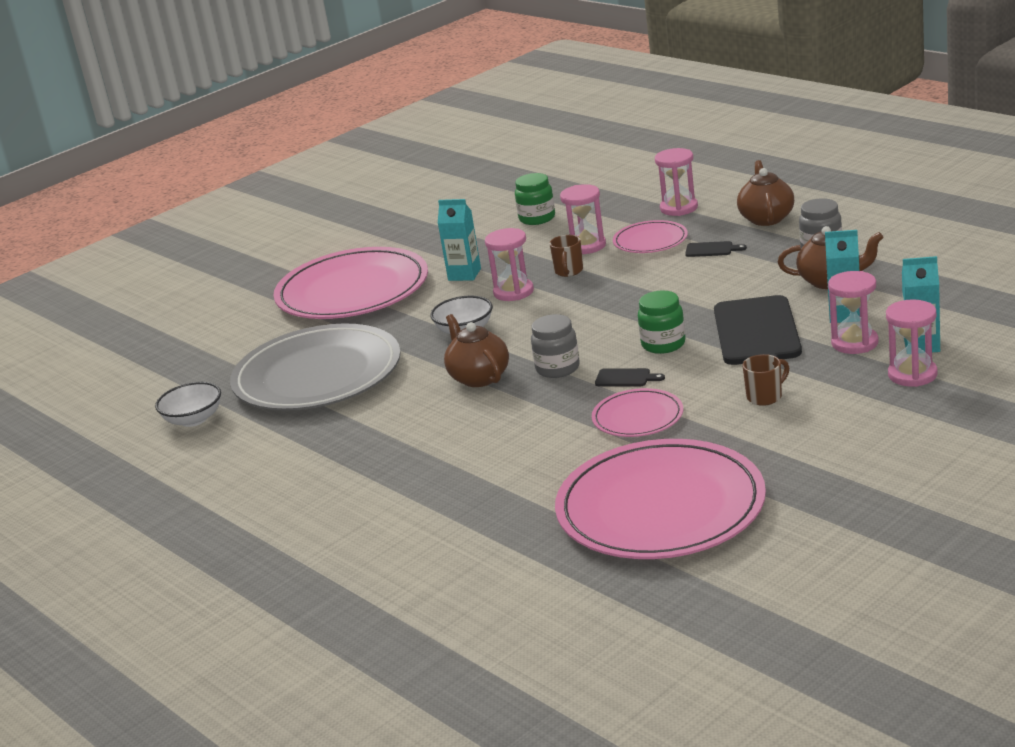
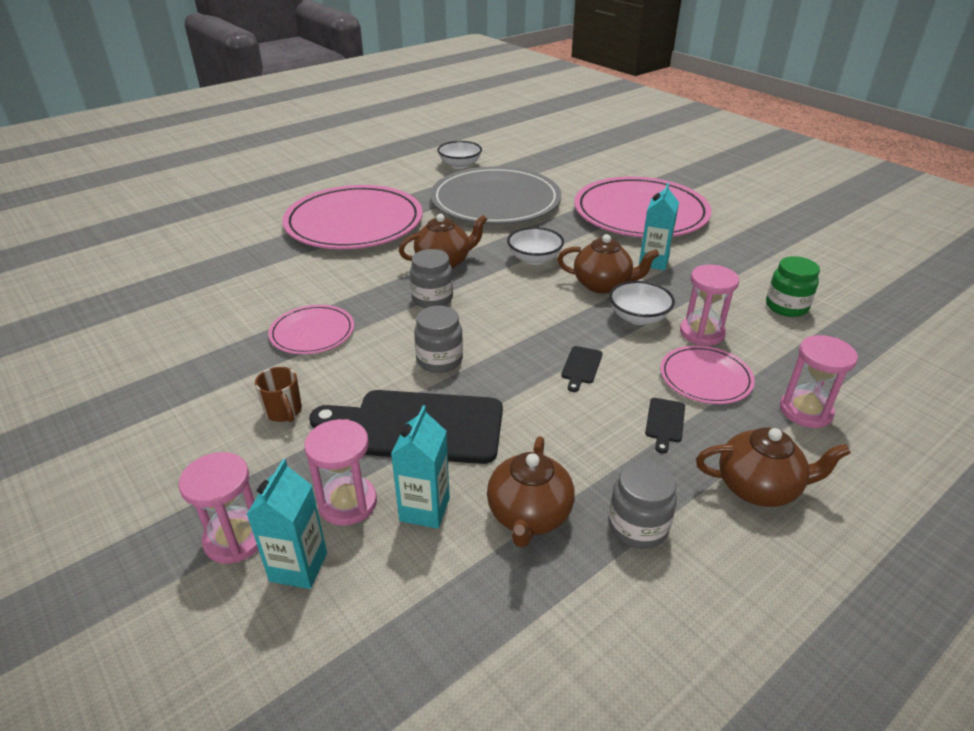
camera: 90 degrees right, 10 degrees up
pink hourglass [485,228,534,301] -> brown teapot [557,234,659,294]
brown mug [549,235,583,277] -> white bowl [609,281,675,325]
pink plate [555,439,766,559] -> pink plate moved to [282,185,423,249]
black cutting board [595,368,665,386] -> black cutting board moved to [561,346,602,392]
green jar [638,290,686,354] -> grey jar [414,306,463,373]

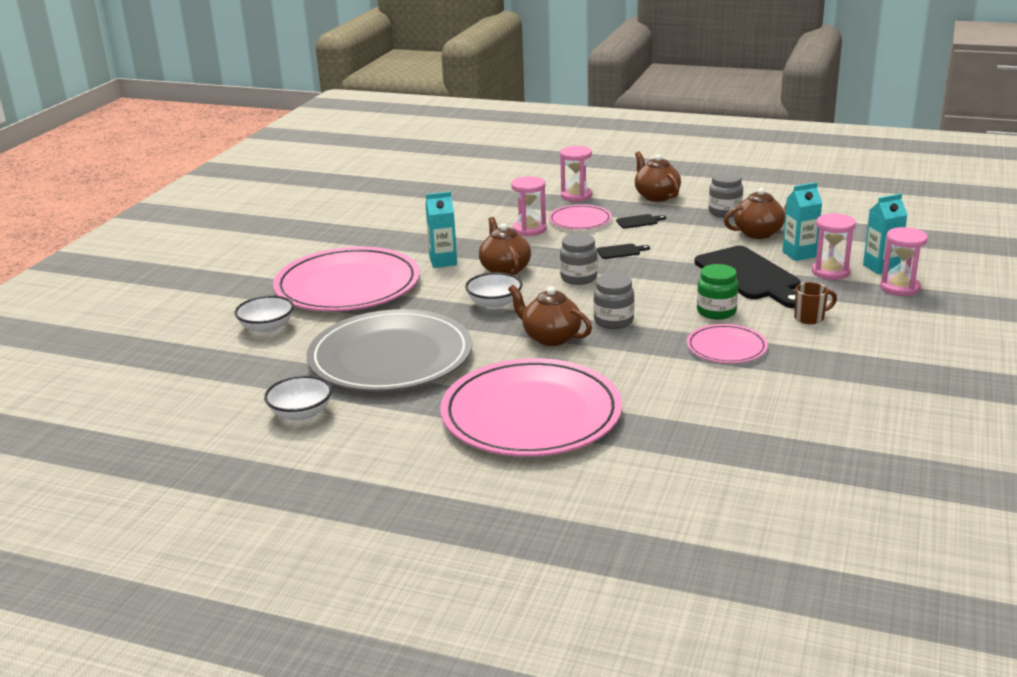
camera: 120 degrees left, 10 degrees down
brown mug [255,367,302,422] -> brown mug turned 45 degrees clockwise [794,282,837,324]
grey jar [414,306,463,373] -> grey jar moved to [560,233,598,285]
white bowl [609,281,675,325] -> white bowl moved to [235,296,294,334]
green jar [766,256,820,317] -> green jar moved to [697,264,738,320]

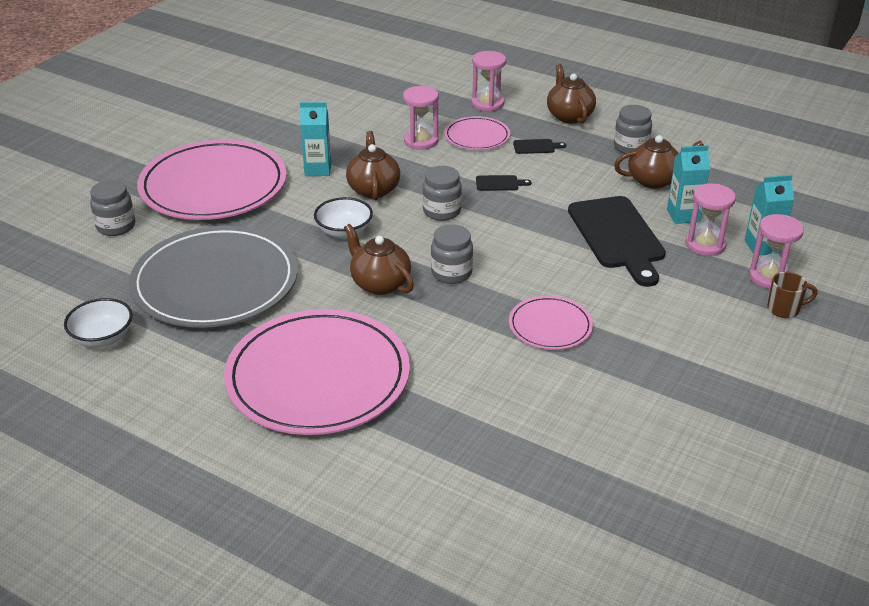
camera: 10 degrees right, 10 degrees up
white bowl [235,296,294,334] -> grey jar [90,180,135,236]
green jar [697,264,738,320] -> none
brown mug [794,282,837,324] -> brown mug moved to [767,272,818,318]

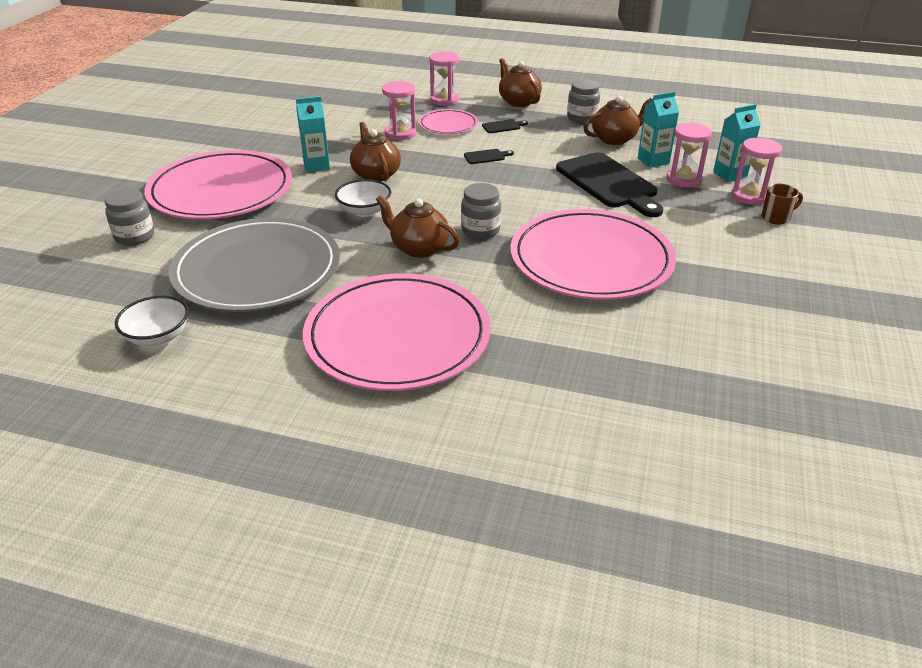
camera: 15 degrees left, 0 degrees up
grey jar [422,166,462,221] -> none
pink plate [509,296,593,350] -> pink plate [510,209,676,300], size x2.08

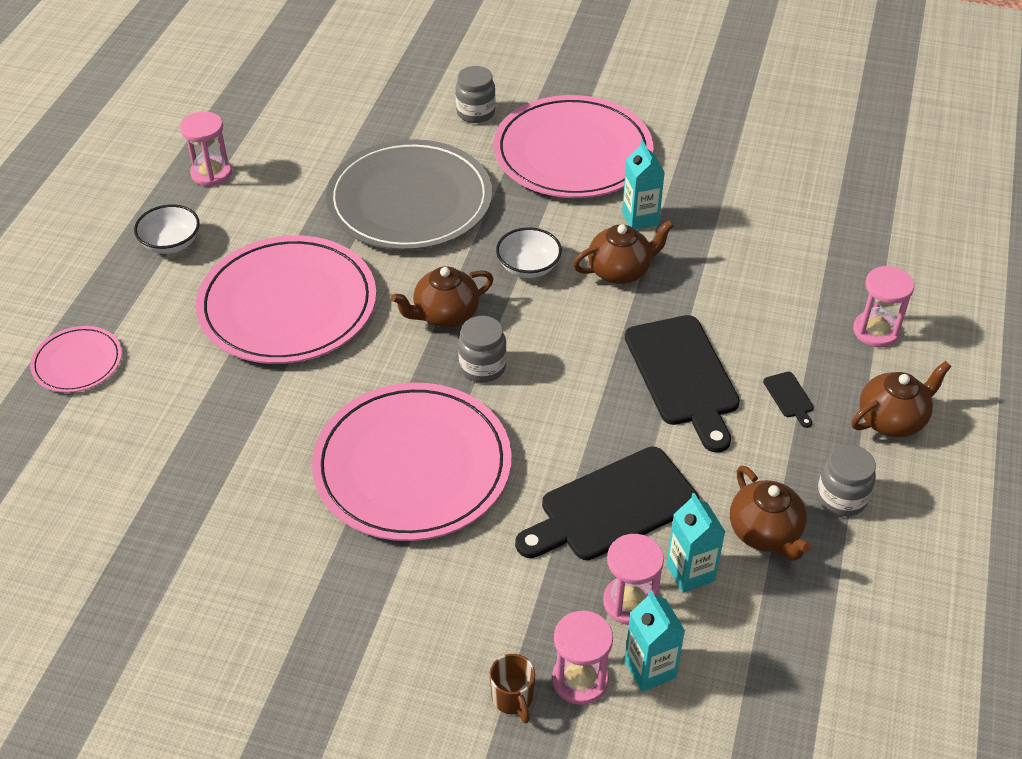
camera: 90 degrees right, 10 degrees up
white bowl [115,296,189,346] -> white bowl moved to [134,204,200,254]
brown teapot [376,195,460,258] -> brown teapot turned 150 degrees counterclockwise [391,266,494,327]
pink hourglass [382,81,416,140] -> pink hourglass moved to [180,111,232,186]
pink plate [419,109,478,134] -> pink plate moved to [30,326,122,393]
black cutting board [464,149,514,164] -> black cutting board [625,315,740,453], size x2.48

